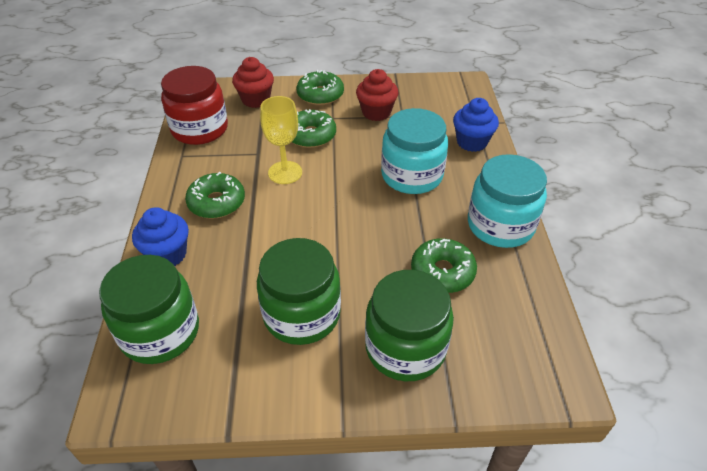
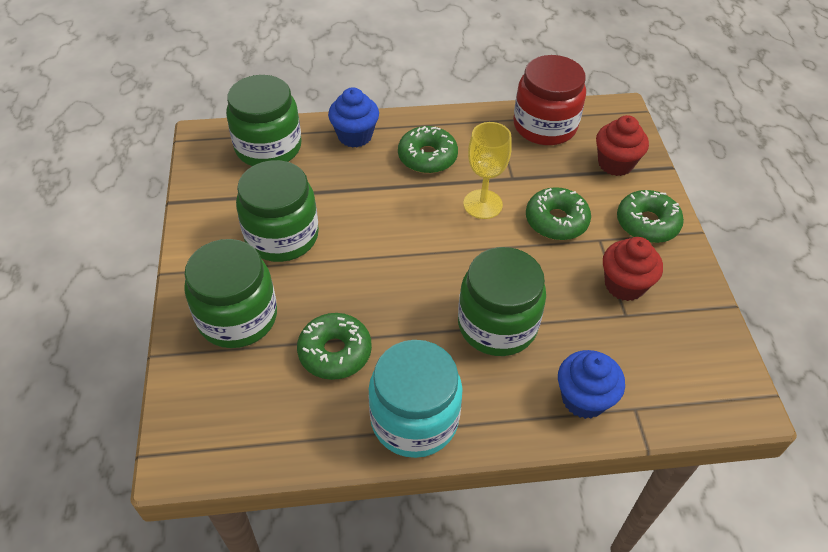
camera: 85 degrees right, 5 degrees up
turquoise jar [381,108,448,194] -> green jar [458,247,546,356]

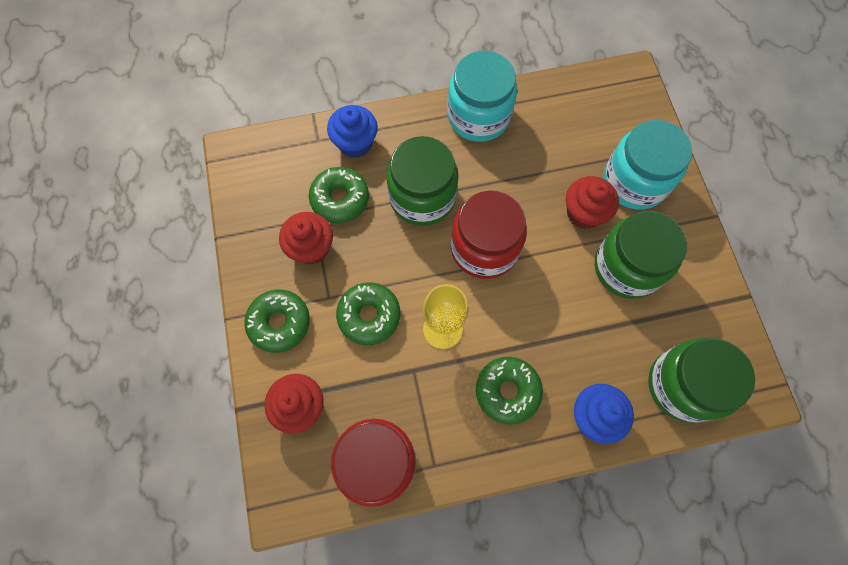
camera: 175 degrees right, 20 degrees up
green jar [184,239,277,348] -> turquoise jar [604,120,692,210]
green donut [297,313,372,380] -> green donut moved to [309,167,369,223]
none -> red jar [451,191,527,279]
none -> red cupcake [566,176,619,229]

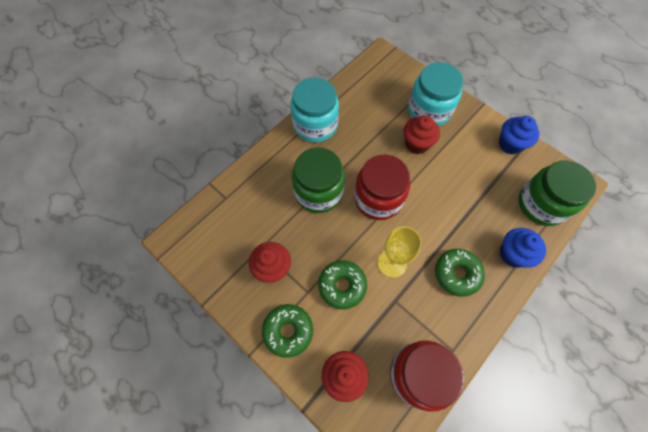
camera: 35 degrees left, 5 degrees down
green donut [309,167,369,223] -> none
blue cupcake [327,105,378,158] -> blue cupcake moved to [499,116,539,155]
green jar [595,211,687,299] -> none

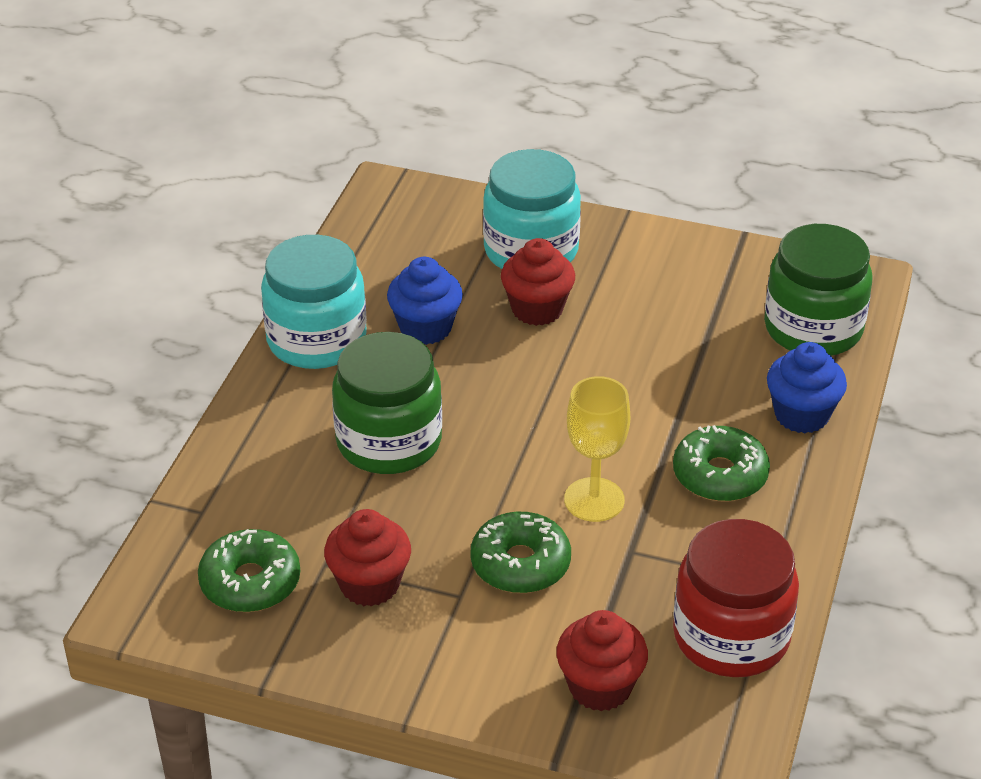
camera: 25 degrees left, 25 degrees down
green donut [262,304,313,358] -> green donut moved to [198,529,300,612]
red jar [354,155,410,220] -> none
blue cupcake [499,116,539,155] -> blue cupcake moved to [387,257,463,345]

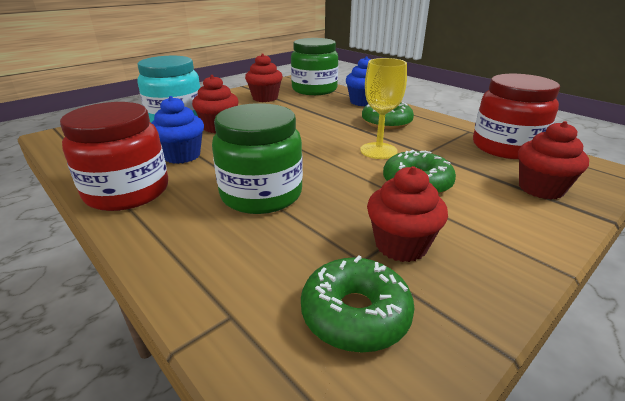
camera: 60 degrees left, 10 degrees down
turquoise jar [261,235,367,369] -> red jar [60,102,168,211]
none -> red cupcake [245,54,283,102]

